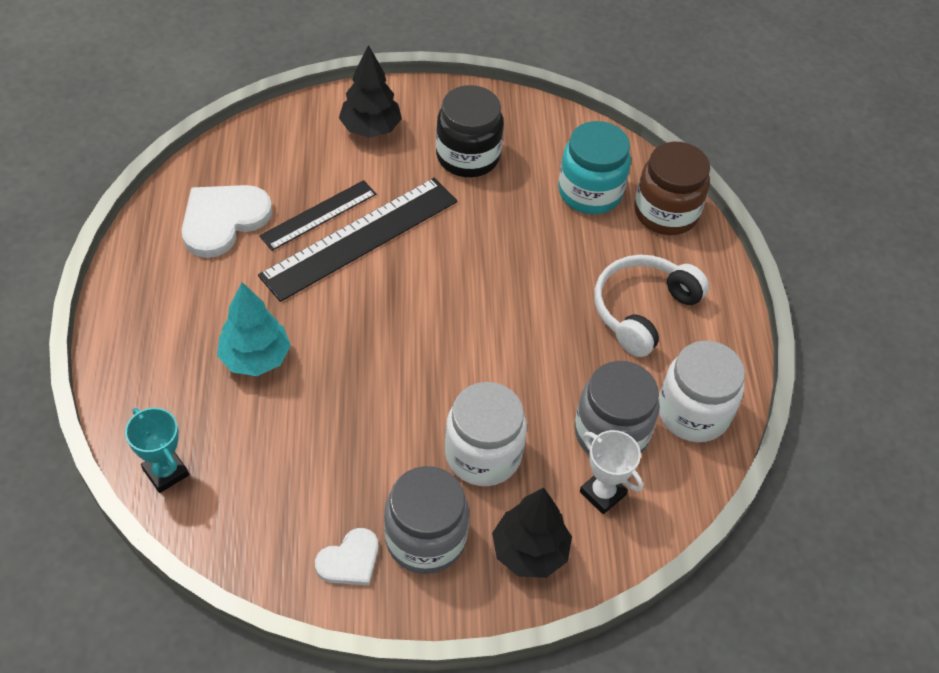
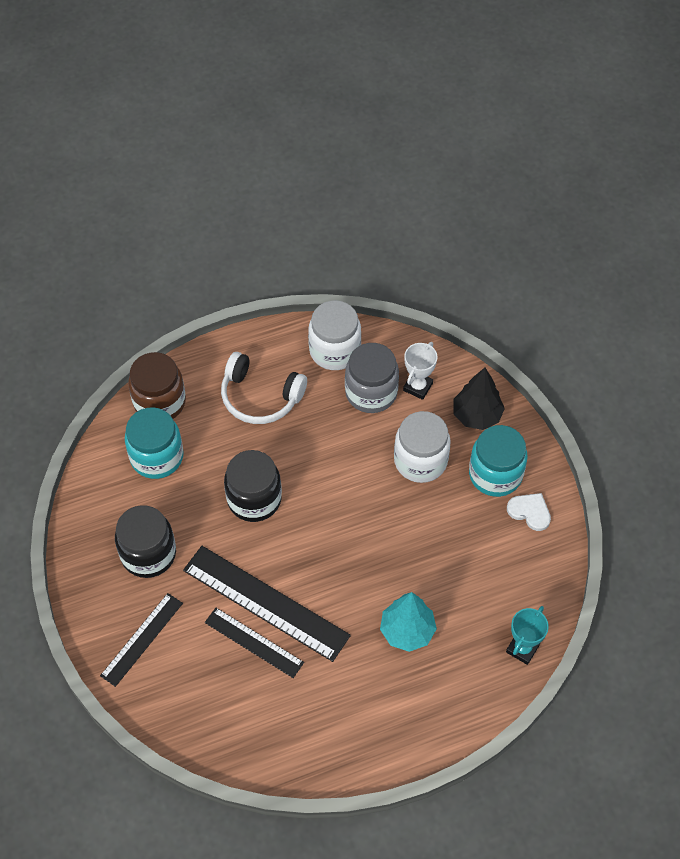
camera: 105 degrees left, 5 degrees up
white heart [181,185,272,258] -> none
black tree [339,45,402,138] -> black ruler [100,593,183,687]
grey jar [384,466,469,574] -> turquoise jar [469,425,528,497]
none -> black jar [224,450,282,522]

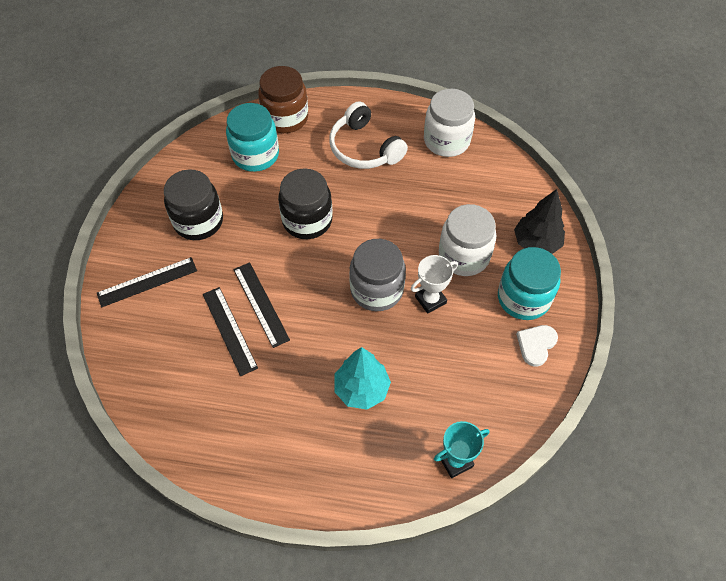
camera: 30 degrees right, 0 degrees up
black ruler [183,546,351,662] -> black ruler [233,262,290,348], size x0.59
grey jar [345,343,399,413] -> grey jar moved to [349,239,406,311]
white trophy [403,342,438,400] -> white trophy moved to [411,255,458,314]
white heart [507,493,551,531] -> white heart turned 120 degrees counterclockwise [516,325,558,367]

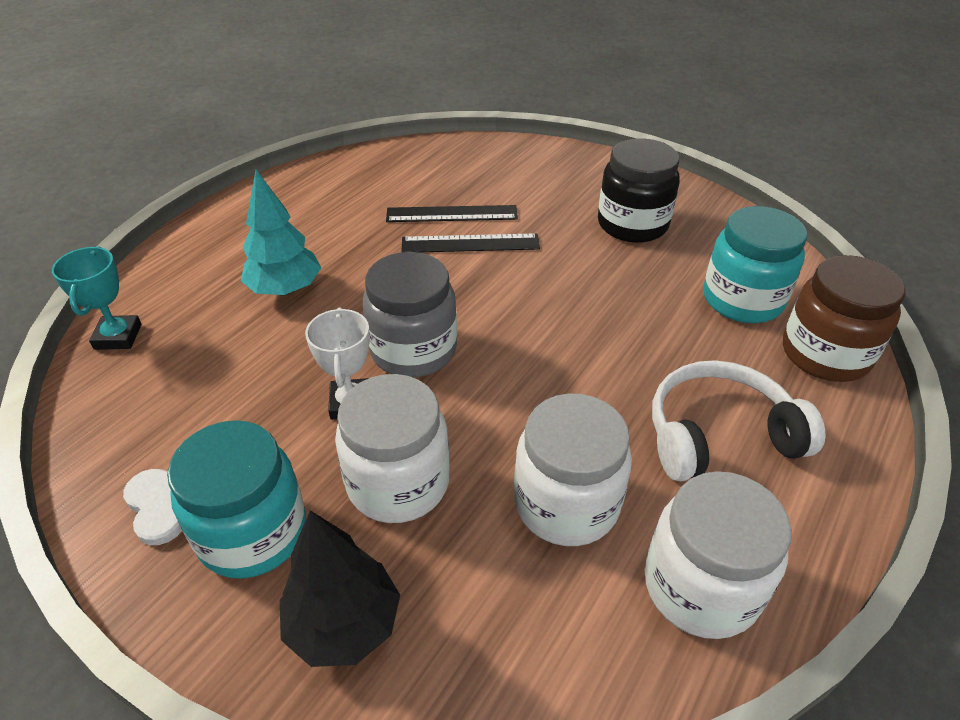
camera: 115 degrees right, 15 degrees down
black ruler [97,257,197,307] -> none
black jar [278,168,333,239] -> none
none -> white jar [514,394,632,546]

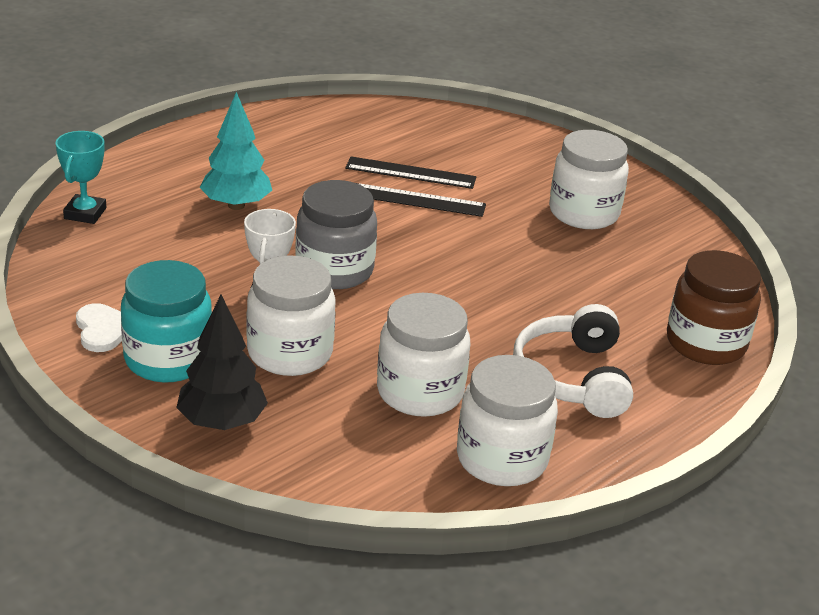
camera: 10 degrees right, 10 degrees down
black jar [598,138,680,243] -> white jar [549,130,629,229]
white headphones [652,360,826,481] -> white headphones turned 90 degrees counterclockwise [513,304,633,418]
turquoise jar [703,206,807,323] -> none

